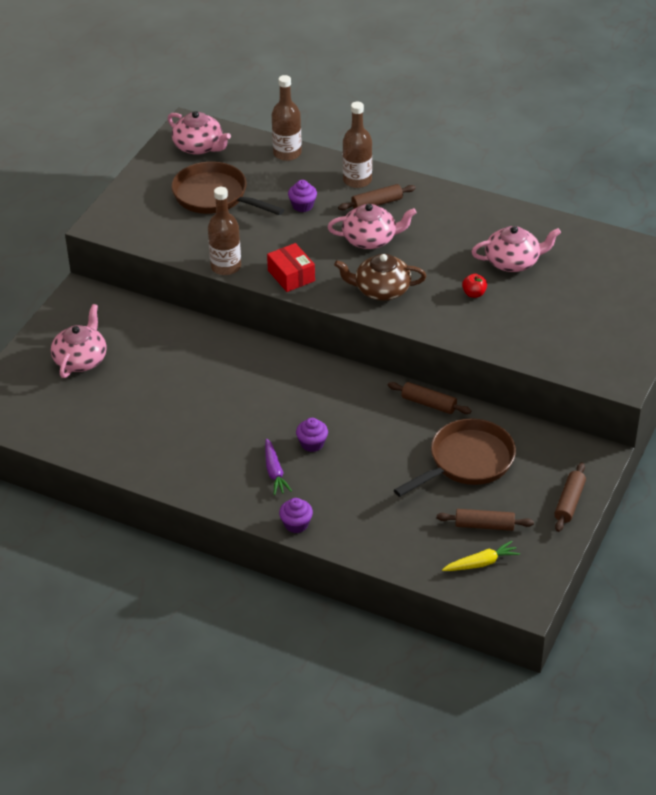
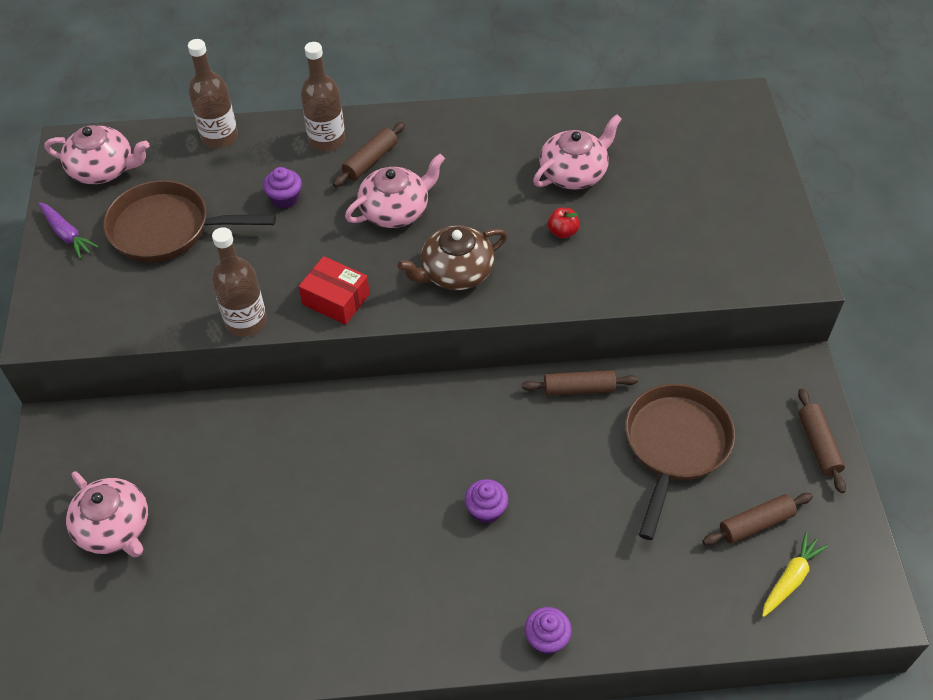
camera: 30 degrees left, 10 degrees up
pink teapot [51,304,107,378] -> pink teapot turned 150 degrees clockwise [66,471,148,557]
purple carrot [265,438,292,495] -> purple carrot moved to [38,202,99,259]

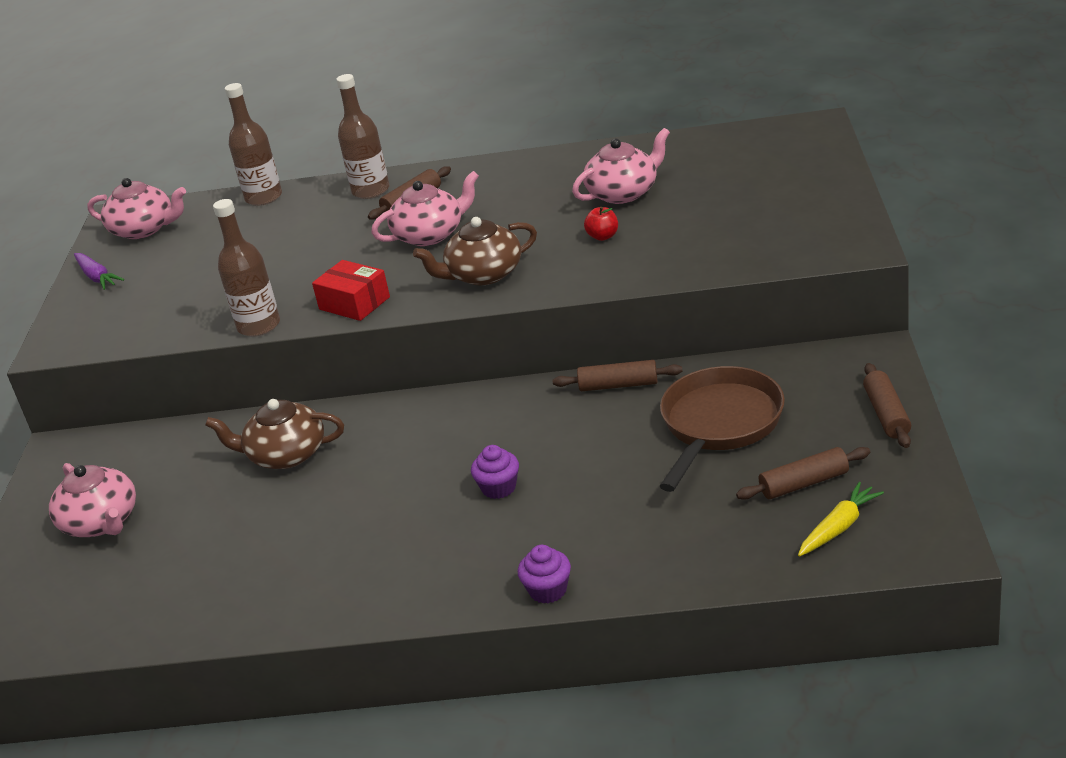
camera: 10 degrees right, 20 degrees down
brown pan [103,180,276,262] -> none
purple cupcake [263,167,302,209] -> none
none -> brown teapot [205,399,344,469]

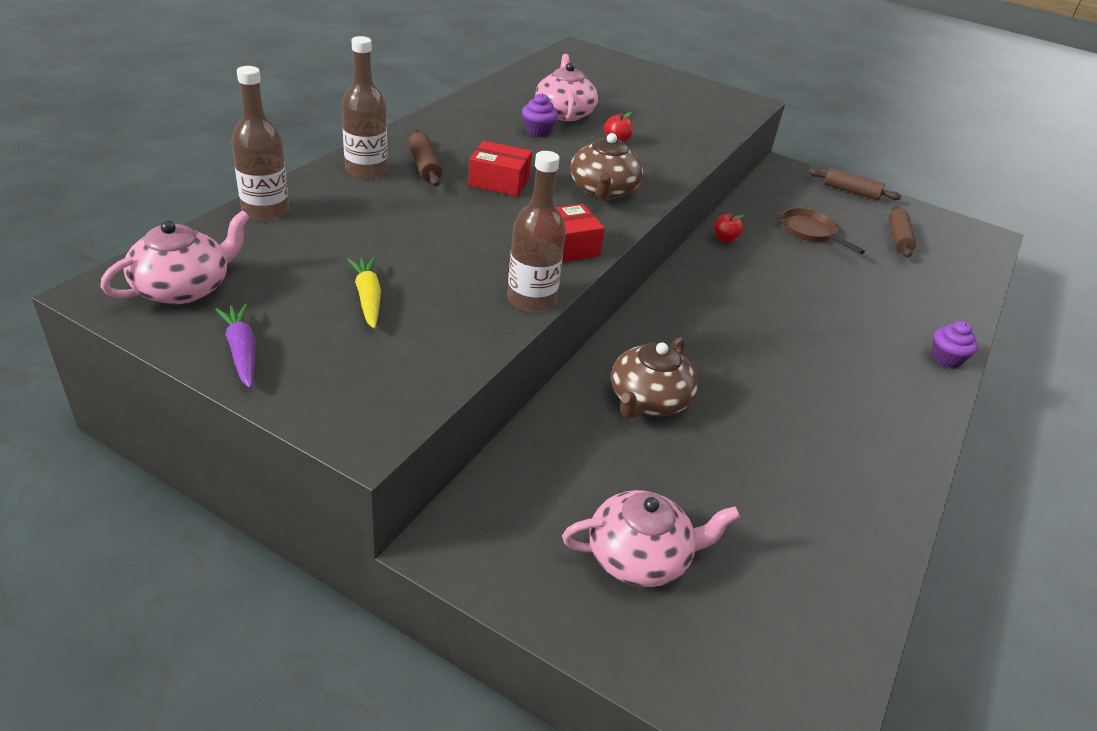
camera: 70 degrees left, 5 degrees up
purple carrot [74,253,124,290] -> purple carrot turned 105 degrees counterclockwise [215,303,256,388]
pink teapot [371,171,479,246] -> red box [468,141,532,197]
purple cupcake [471,445,519,499] -> purple cupcake moved to [522,93,558,137]
brown rolling pin [552,360,683,391] -> red apple [714,214,745,243]
brown pan [659,366,785,492] -> brown pan [782,208,865,254], size x0.62
yellow carrot [798,482,884,556] -> yellow carrot moved to [347,257,381,329]

